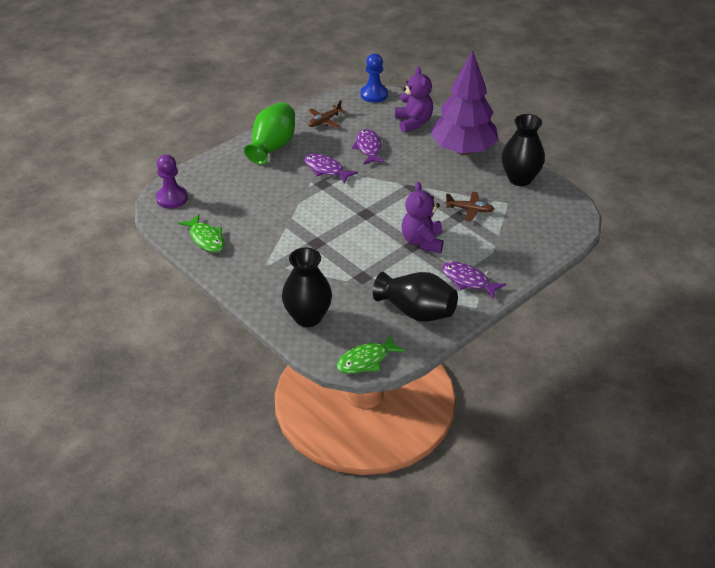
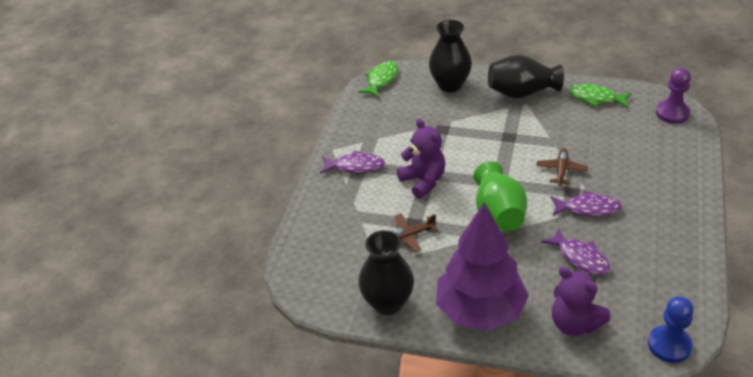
camera: 150 degrees right, 0 degrees up
green vase [244,102,295,165] -> green vase moved to [474,161,527,231]
brown plane [308,100,346,128] -> brown plane moved to [536,148,588,186]
black vase [373,272,458,322] -> black vase moved to [488,54,564,98]

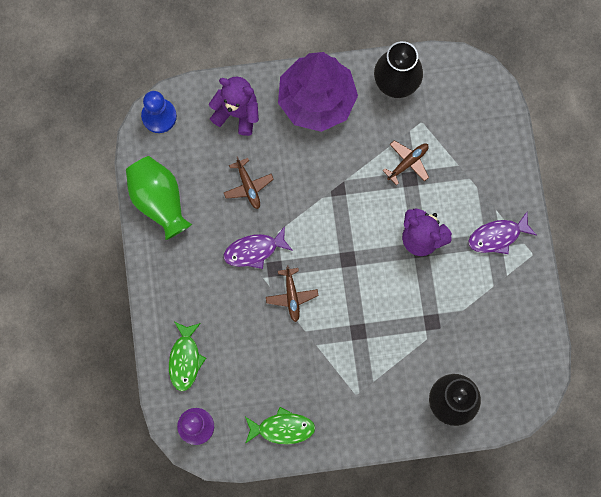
camera: 155 degrees right, 35 degrees up
green fish [358,61,398,98] -> green fish moved to [169,322,206,391]
green vase [474,161,527,231] -> green vase moved to [126,156,192,240]
black vase [488,54,564,98] -> none
purple fish [541,228,610,275] -> brown plane [224,156,274,209]

